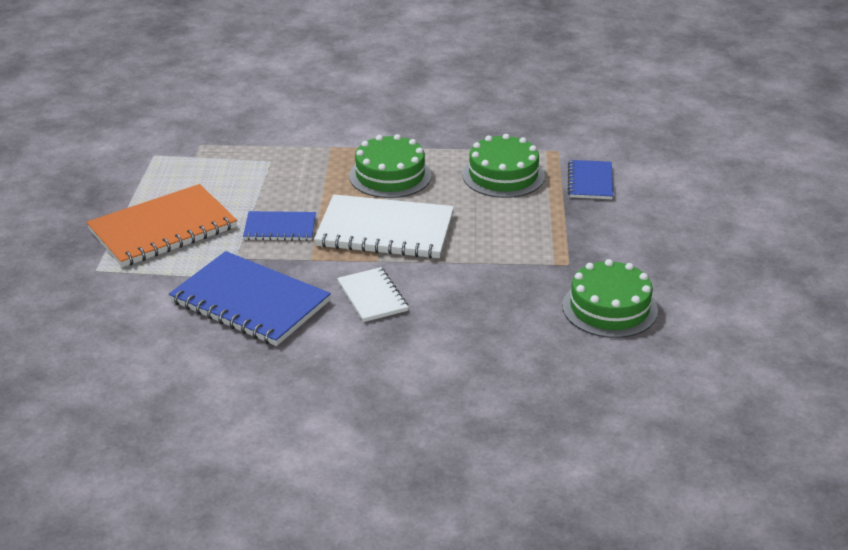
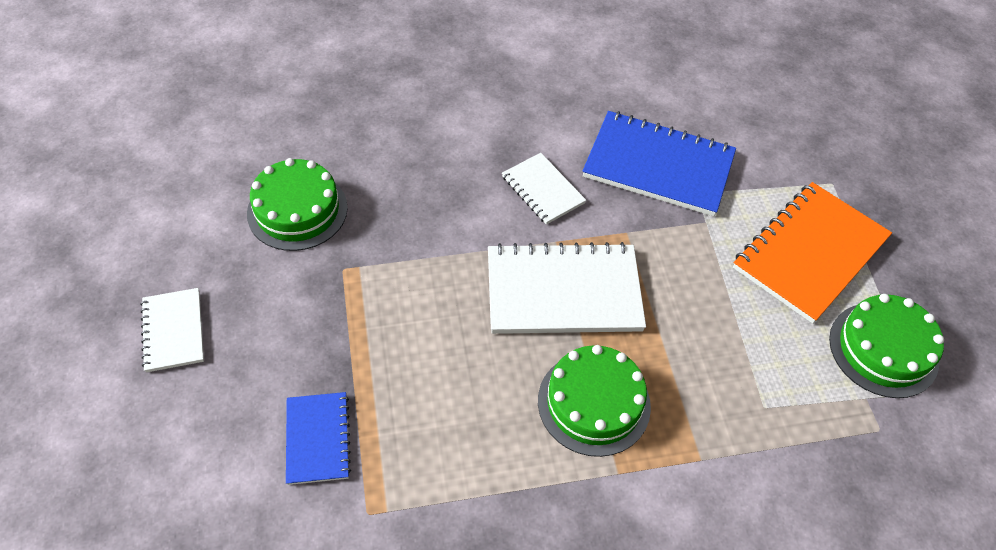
camera: 165 degrees right, 20 degrees up
blue notebook [243,211,316,241] -> none
green cake [462,134,545,198] -> green cake moved to [829,294,944,398]
none -> white notebook [140,288,204,373]

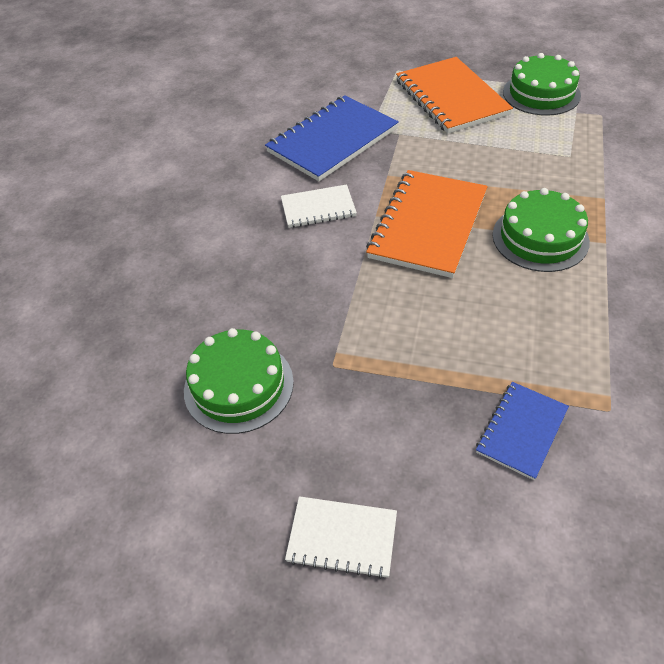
camera: 60 degrees left, 5 degrees down
blue notebook [286,392,351,485] -> blue notebook turned 75 degrees counterclockwise [476,382,569,480]
white notebook [488,242,646,334] -> orange notebook [366,170,488,278]

